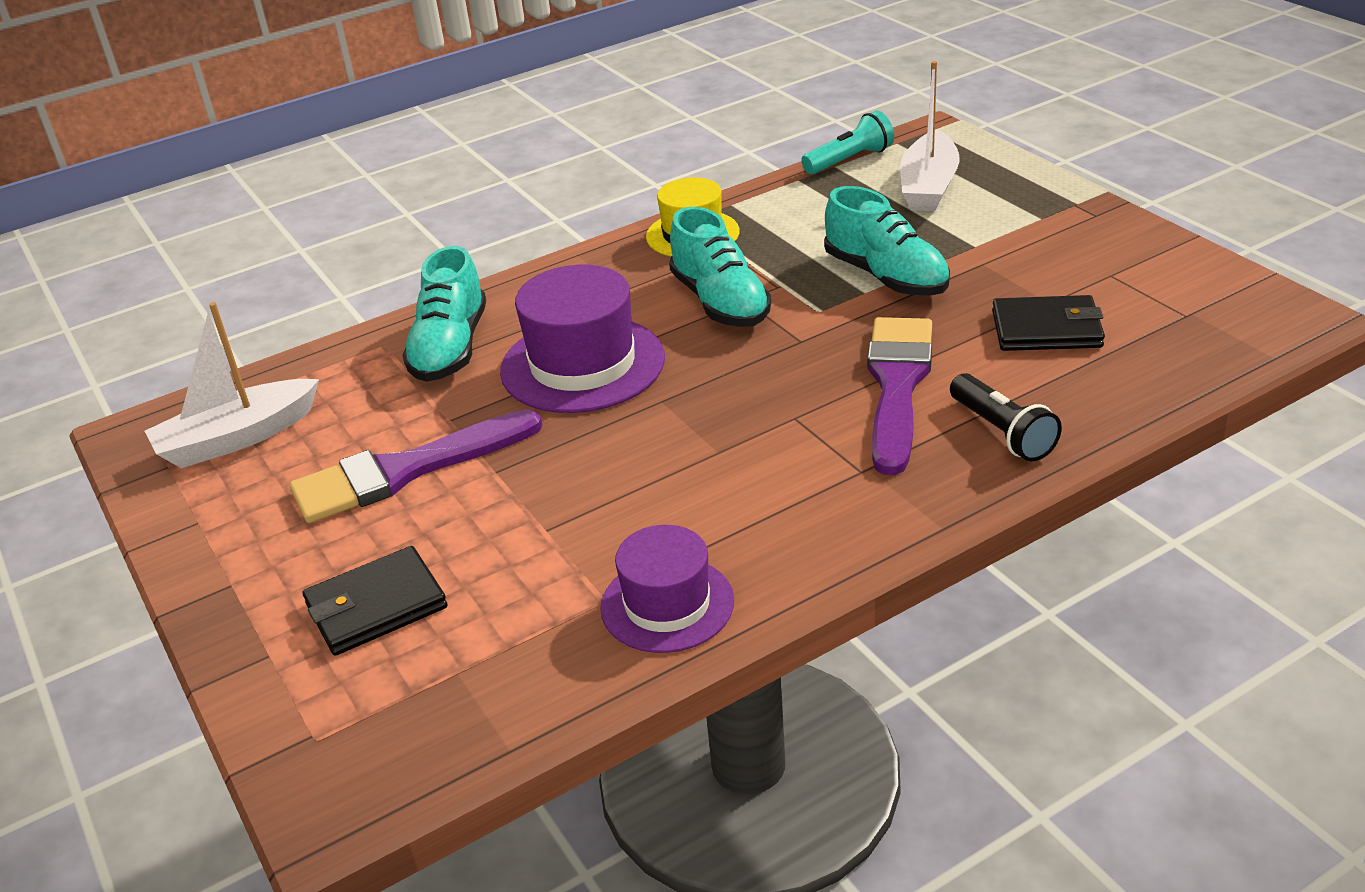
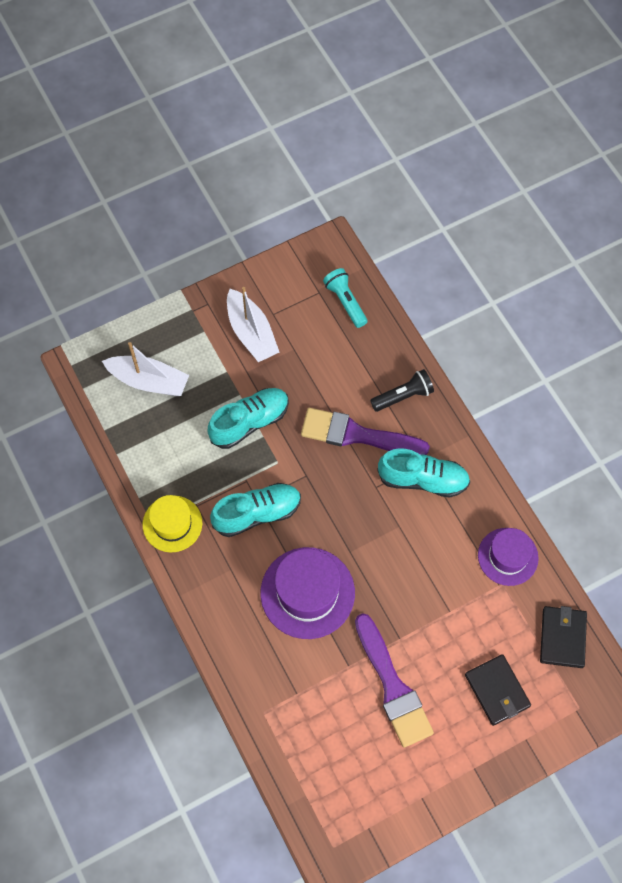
camera: 90 degrees left, 30 degrees up
white boat [145,302,319,468] -> white boat moved to [227,287,280,362]
turquoise shoe [402,246,486,382] -> turquoise shoe moved to [377,449,470,498]
turquoise flashlight [802,111,894,174] -> turquoise flashlight moved to [323,268,368,328]
black wallet [992,295,1105,351] -> black wallet moved to [540,606,587,668]

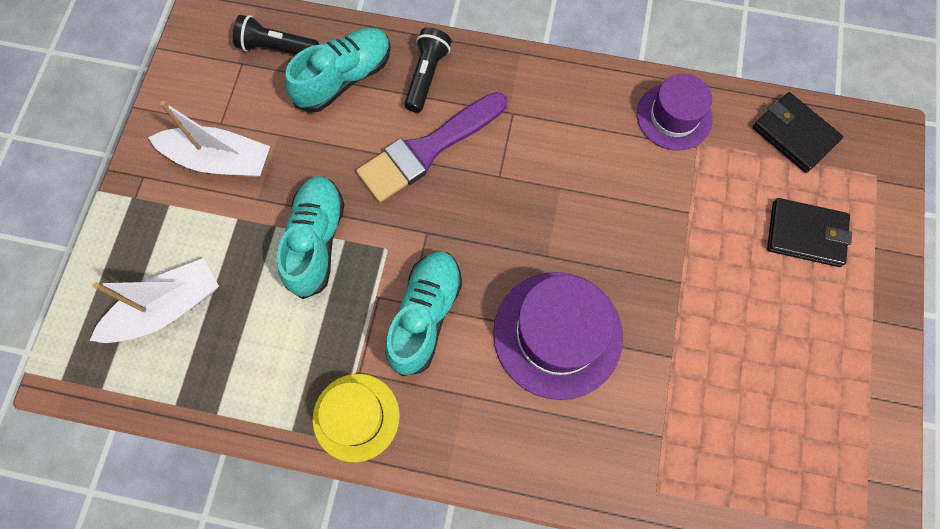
camera: 50 degrees left, 5 degrees up
turquoise flashlight [323,268,368,328] -> black flashlight [233,15,319,55]
purple brush [355,613,434,747] -> none
turquoise shoe [377,449,470,498] -> turquoise shoe moved to [285,28,391,113]

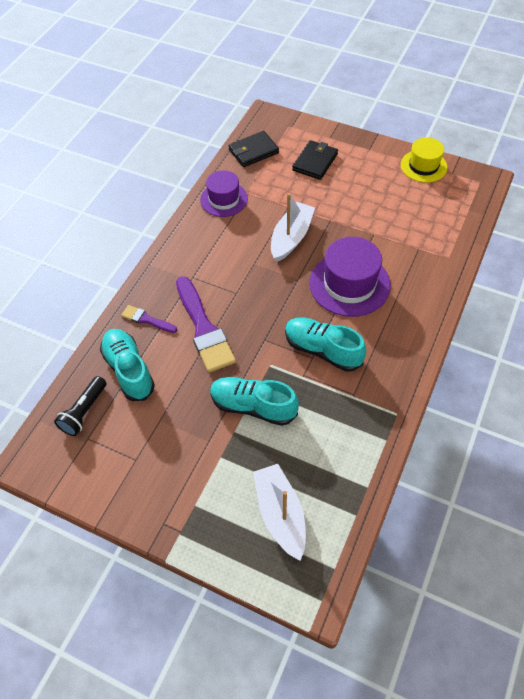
camera: 75 degrees left, 15 degrees down
white boat [148,101,270,177] -> white boat moved to [271,193,315,262]
yellow hat [312,374,400,462] -> yellow hat moved to [401,137,447,183]
black flashlight [405,28,452,113] -> purple brush [121,305,177,333]

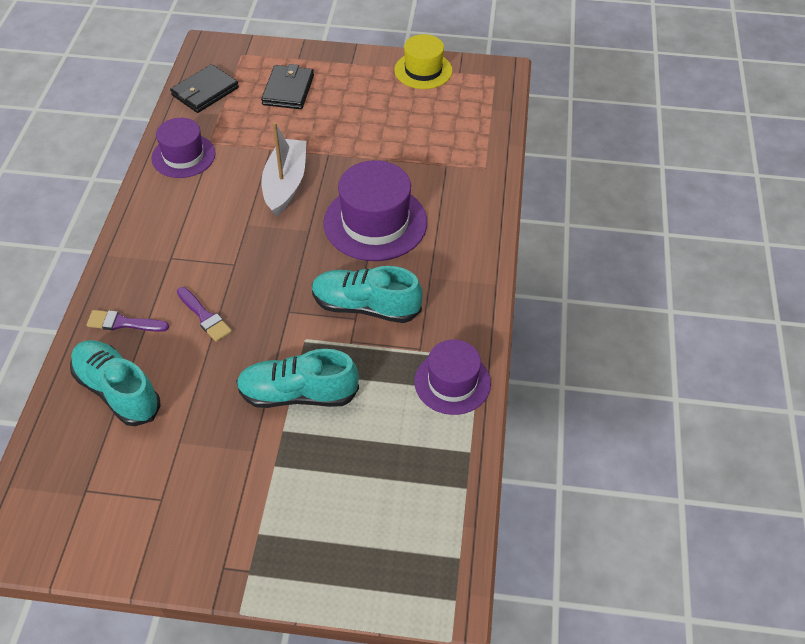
camera: 20 degrees left, 5 degrees down
black flashlight [54,376,106,436] -> none
purple brush [176,276,236,373] -> purple brush [177,287,232,342], size x0.50
white boat [253,464,306,561] -> none
none -> purple hat [414,340,491,415]

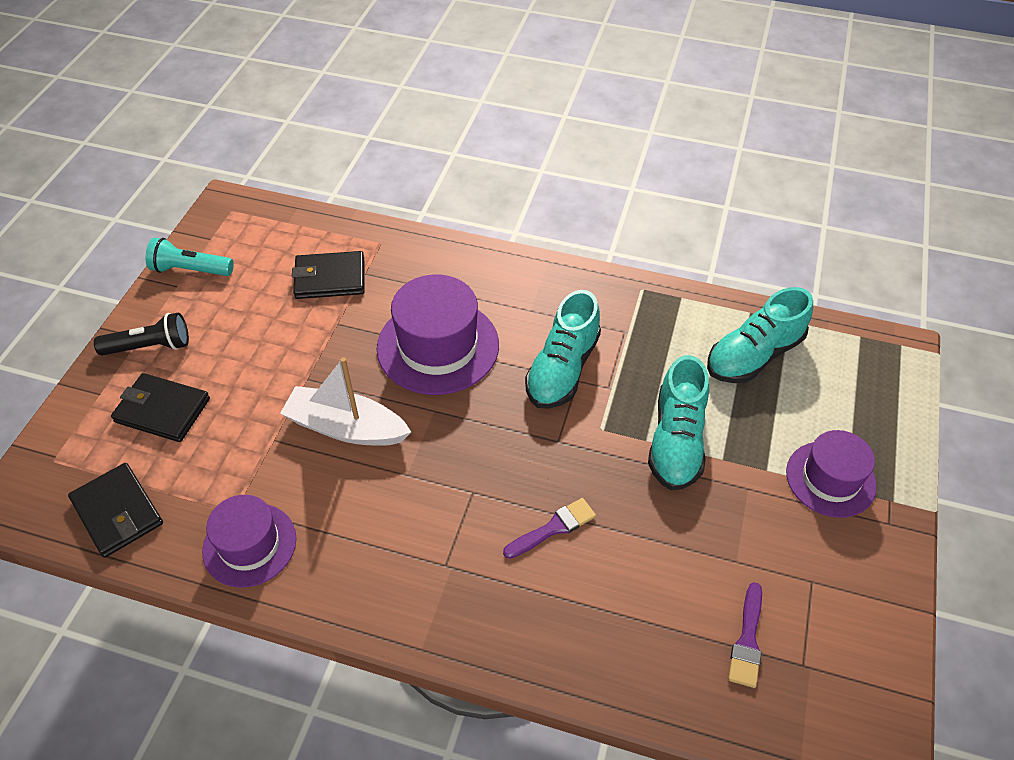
camera: 80 degrees left, 0 degrees up
turquoise shoe [70,340,161,426] -> turquoise shoe moved to [707,287,813,383]
purple brush [87,310,169,332] -> purple brush moved to [728,582,762,688]
yellow hat [394,34,453,89] -> turquoise flashlight [146,238,234,276]
purple hat [414,340,491,415] -> purple hat moved to [786,430,877,518]
none -> black flashlight [94,312,189,356]
none -> black wallet [292,251,365,299]

